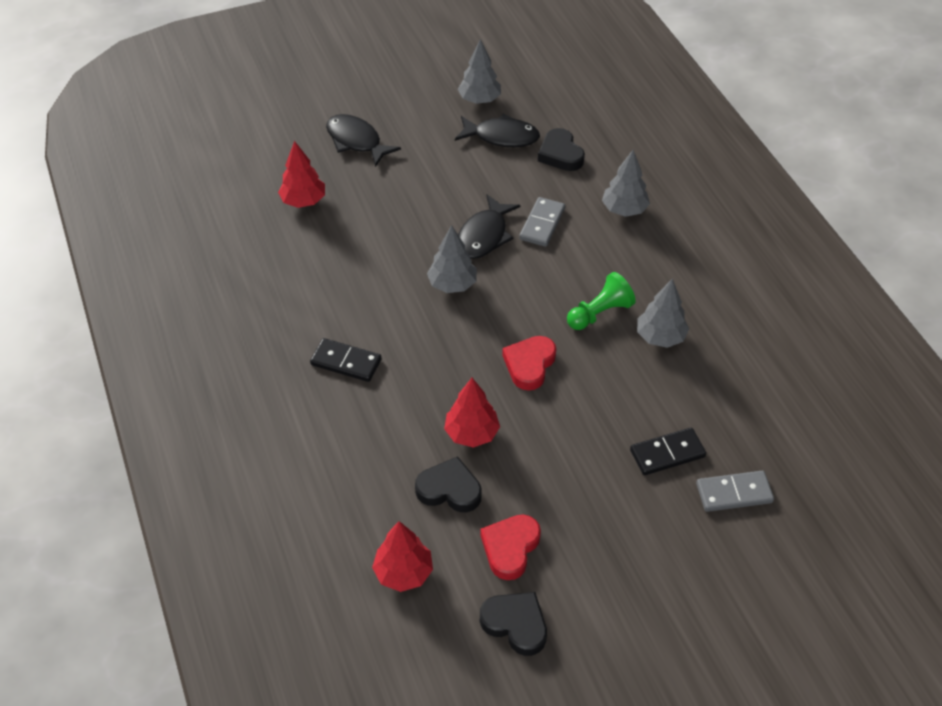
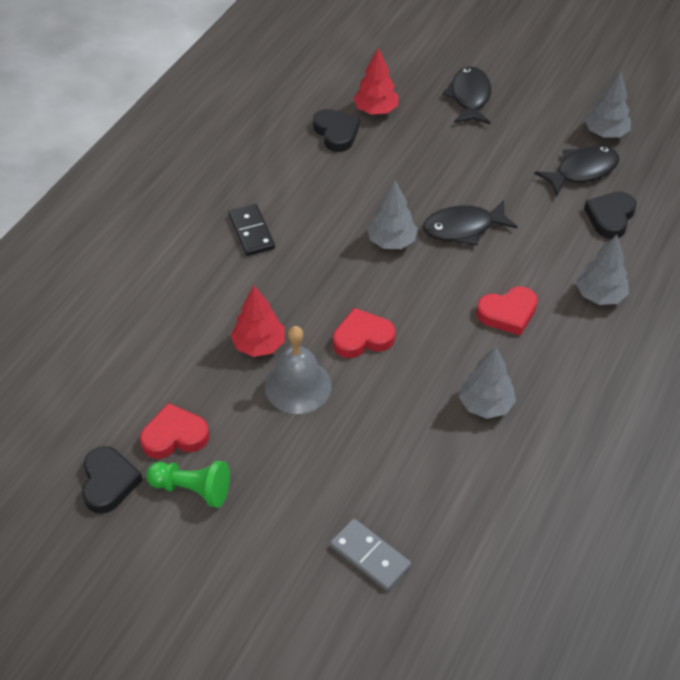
camera: 50 degrees right, 0 degrees up
red tree [372,521,433,592] -> none
black heart [415,456,482,512] -> black heart moved to [313,109,360,152]
black fish [455,113,540,147] -> black fish turned 90 degrees counterclockwise [534,146,619,196]
grey domino [519,197,565,247] -> none
green pawn [567,272,636,330] -> green pawn moved to [146,461,230,508]
black domino [630,428,706,475] -> none
none -> grey bell [265,326,332,414]
none -> red heart [476,286,538,336]

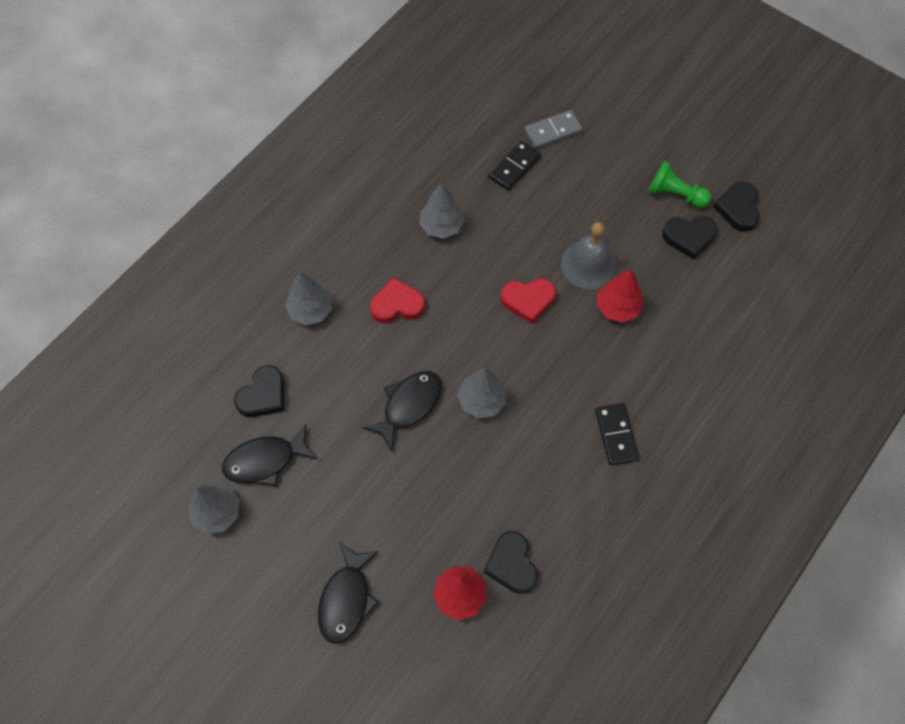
camera: 170 degrees left, 15 degrees up
red heart [140,403,209,459] -> black heart [662,216,717,260]
grey domino [330,519,411,591] -> grey domino turned 75 degrees counterclockwise [524,110,582,149]
black fish [423,200,518,246] -> black fish turned 45 degrees counterclockwise [362,371,442,452]
none -> black domino [488,140,541,191]

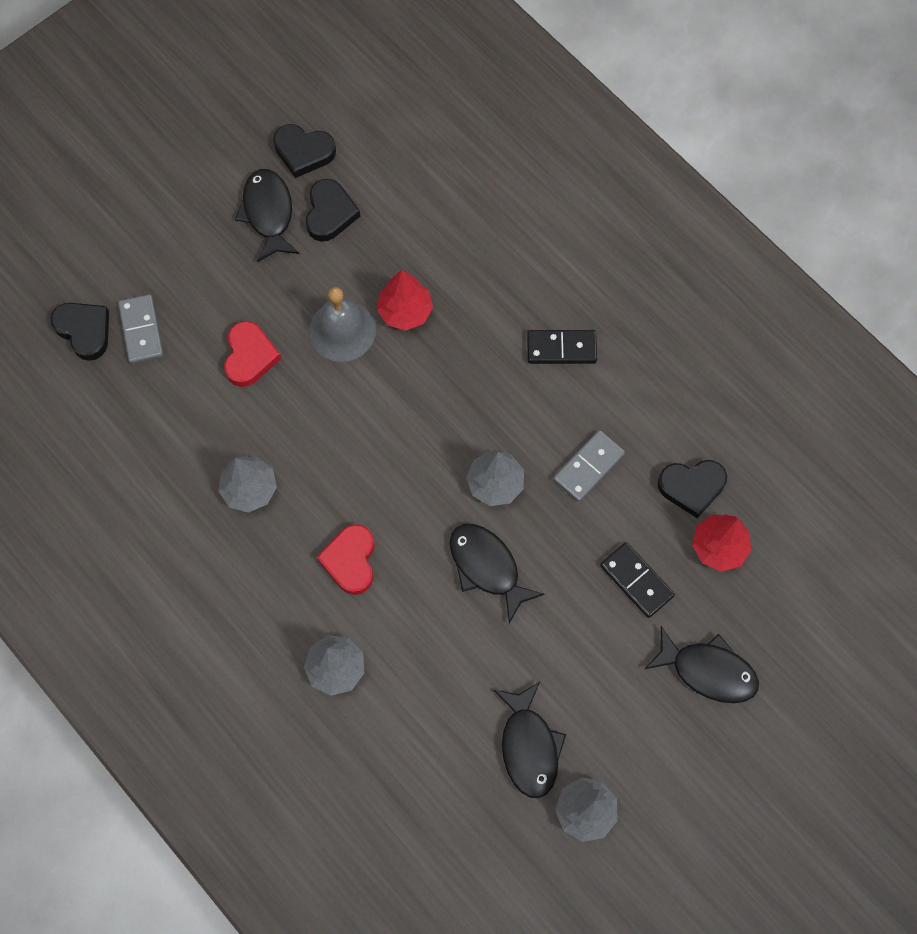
camera: 80 degrees left, 5 degrees up
black heart [234,365,284,417] -> black heart moved to [51,303,109,361]
black domino [488,140,541,191] -> black domino moved to [600,542,675,618]
red heart [501,278,556,324] -> red heart moved to [224,321,281,387]
green pawn [648,161,712,208] -> black fish [235,169,300,262]
none -> grey domino [553,430,625,502]

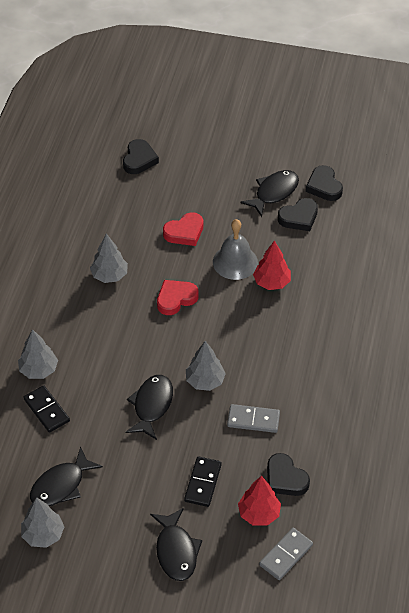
camera: 55 degrees right, 20 degrees down
grey domino [118,294,164,364] -> grey domino moved to [259,528,313,580]
red heart [317,524,375,595] -> red heart moved to [157,280,199,315]
black domino [527,330,597,364] -> black domino moved to [23,385,70,433]

